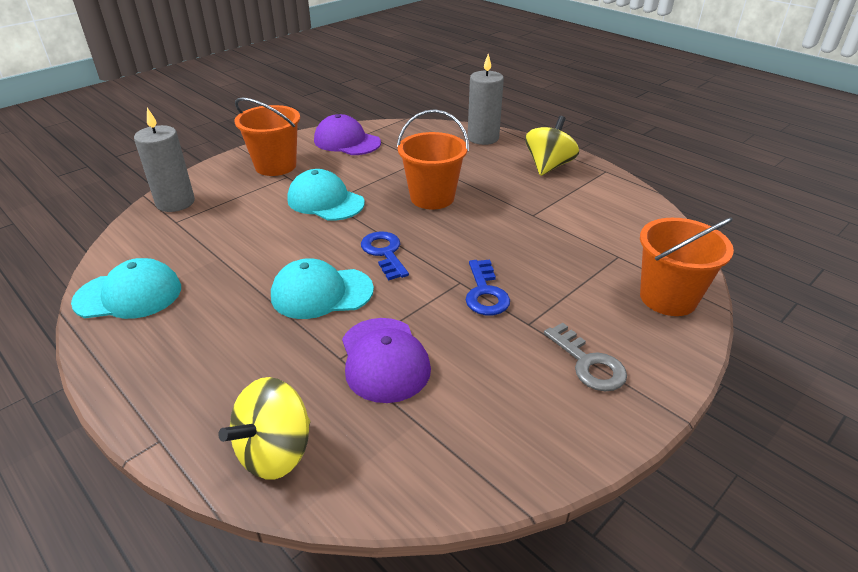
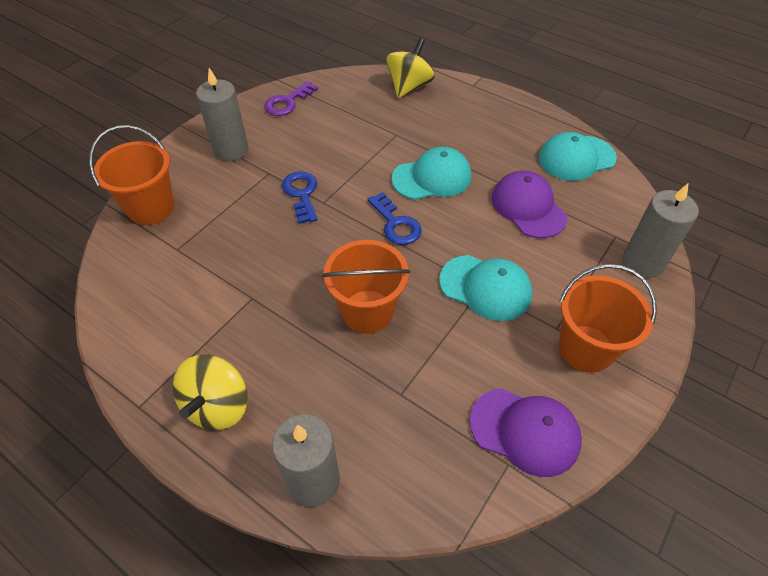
camera: 170 degrees right, 15 degrees up
purple cap [342,318,431,403] -> purple cap moved to [491,170,568,238]
grey key [544,323,627,391] -> grey candle [196,68,249,161]
none -> purple key [264,81,318,116]

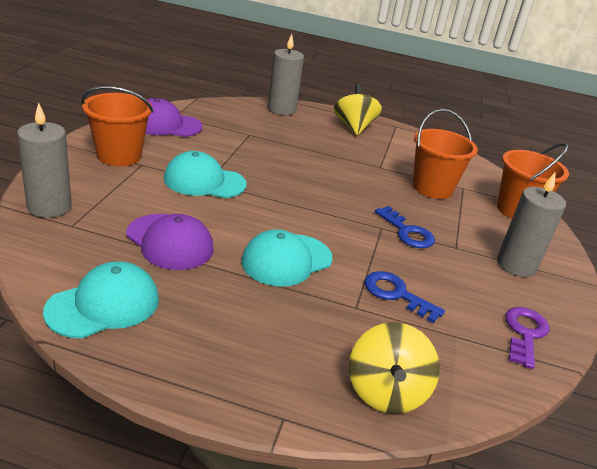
camera: 155 degrees right, 20 degrees down
orange bucket [322,240,410,333] -> orange bucket moved to [413,109,478,199]
blue key [367,192,421,245] -> blue key moved to [365,271,445,323]

